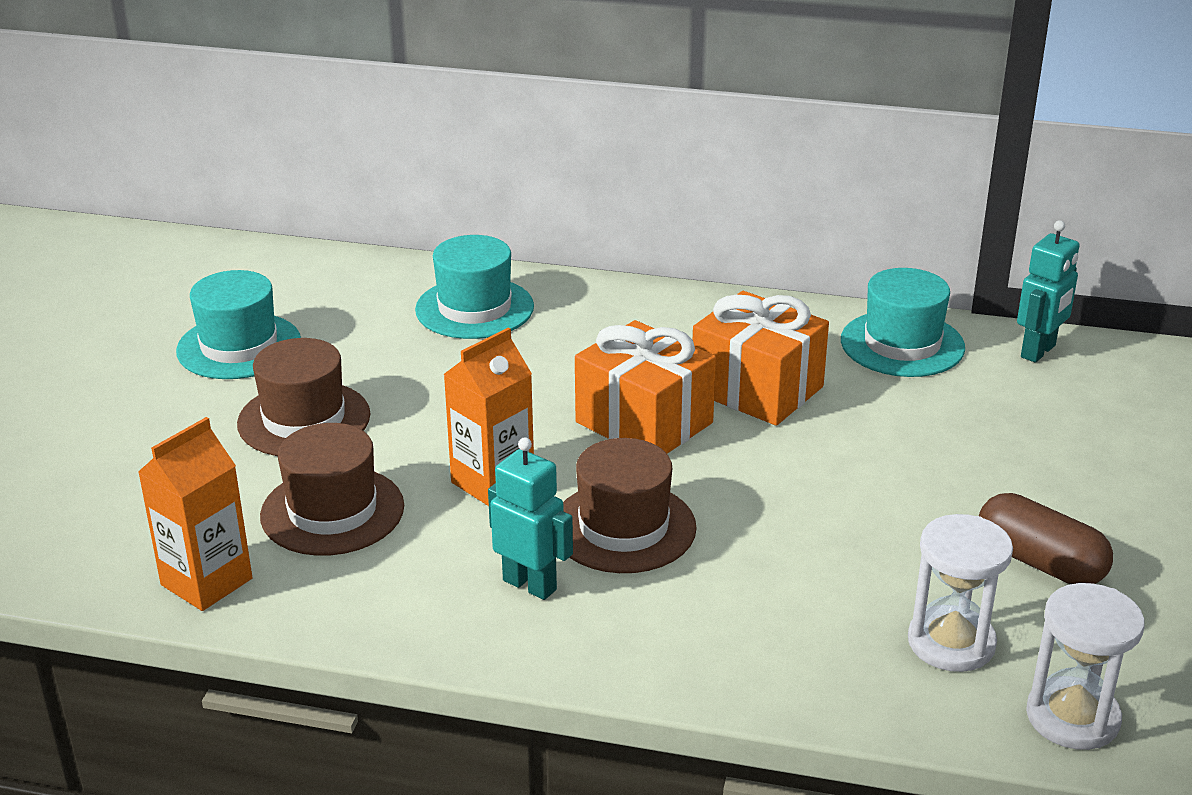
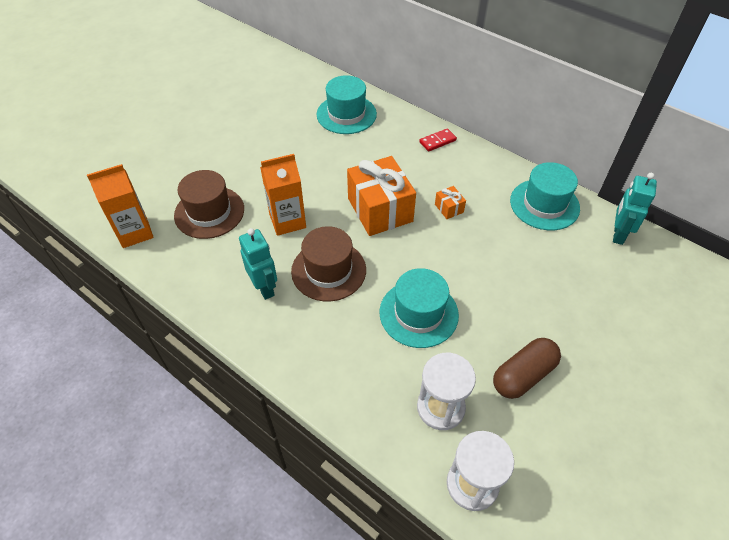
camera: 25 degrees right, 20 degrees up
turquoise hat [176,270,301,379] -> turquoise hat moved to [380,268,459,348]
brown hat [237,338,370,456] -> none
orange gift [693,291,829,426] -> orange gift [435,186,466,219], size x0.42
brown capsule [979,493,1113,584] -> brown capsule turned 75 degrees clockwise [493,338,561,399]
turquoise robot [1017,220,1080,363] -> turquoise robot turned 135 degrees clockwise [613,173,657,245]
none -> red domino [419,128,457,152]

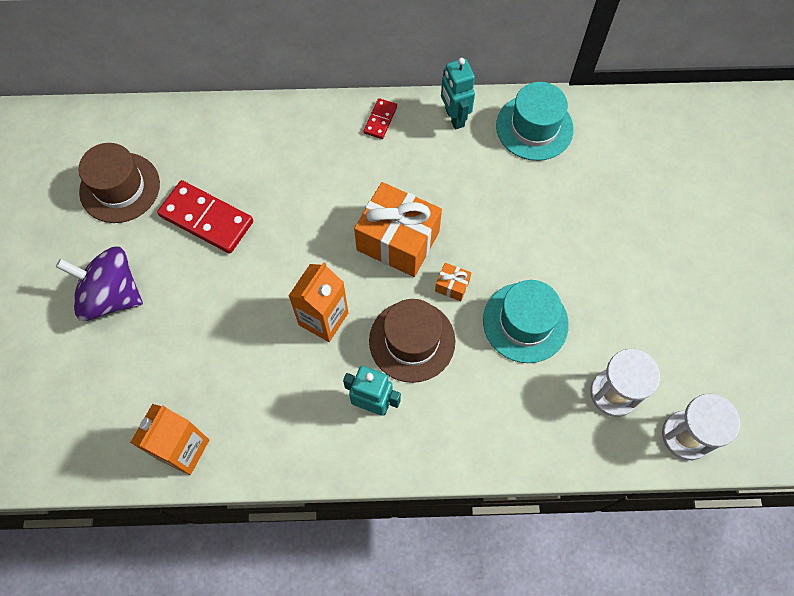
camera: 40 degrees left, 15 degrees up
brown hat [174,170,244,239] -> brown hat moved to [78,143,160,223]
turquoise hat [317,75,377,134] -> none
orange gift [435,186,466,219] -> orange gift moved to [435,263,471,301]
brown capsule [493,338,561,399] -> none
turquoise robot [613,173,657,245] -> turquoise robot moved to [441,58,475,130]
none -> purple spinning top [56,247,143,321]
none -> red domino [157,180,253,254]

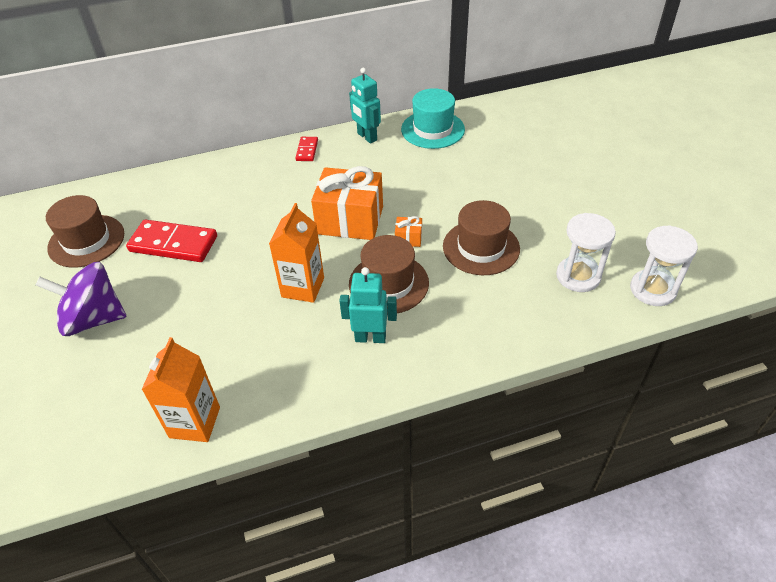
camera: 15 degrees left, 20 degrees down
turquoise hat [483,280,569,363] -> brown hat [443,200,520,275]

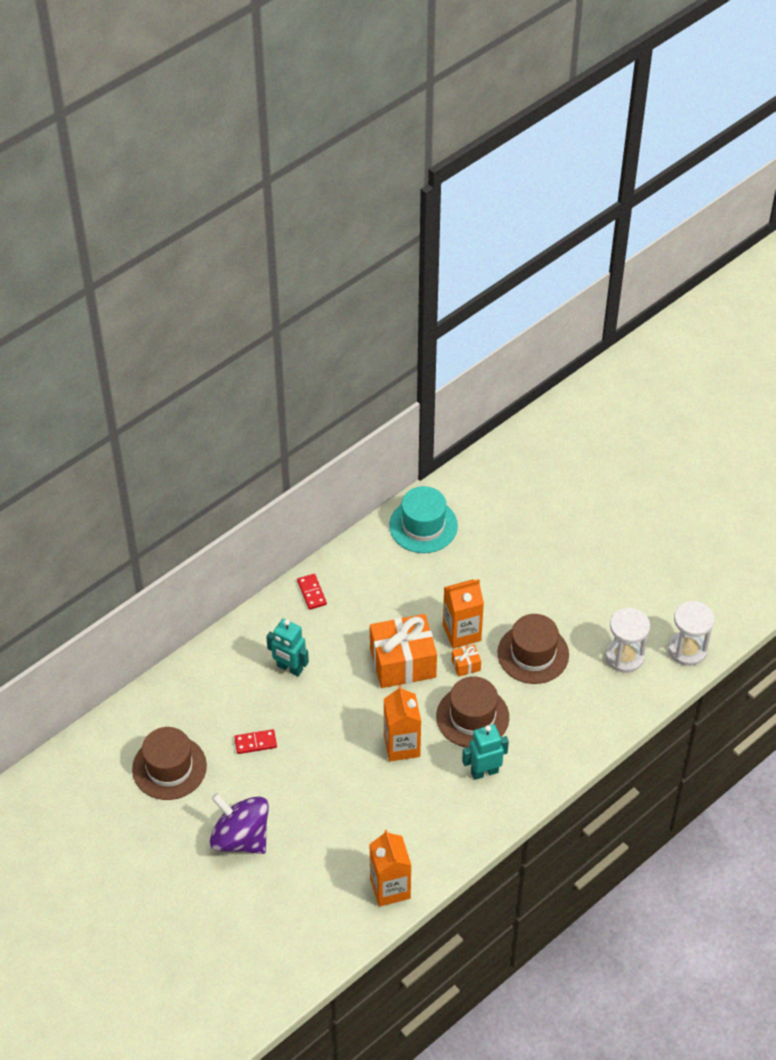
camera: 25 degrees left, 5 degrees up
purple spinning top [36,262,126,336] -> purple spinning top turned 60 degrees clockwise [210,793,269,854]
red domino [126,219,217,262] -> red domino [234,729,277,754], size x0.51
turquoise robot [349,68,381,144] -> turquoise robot moved to [266,619,309,677]
none -> orange carton [443,579,484,649]

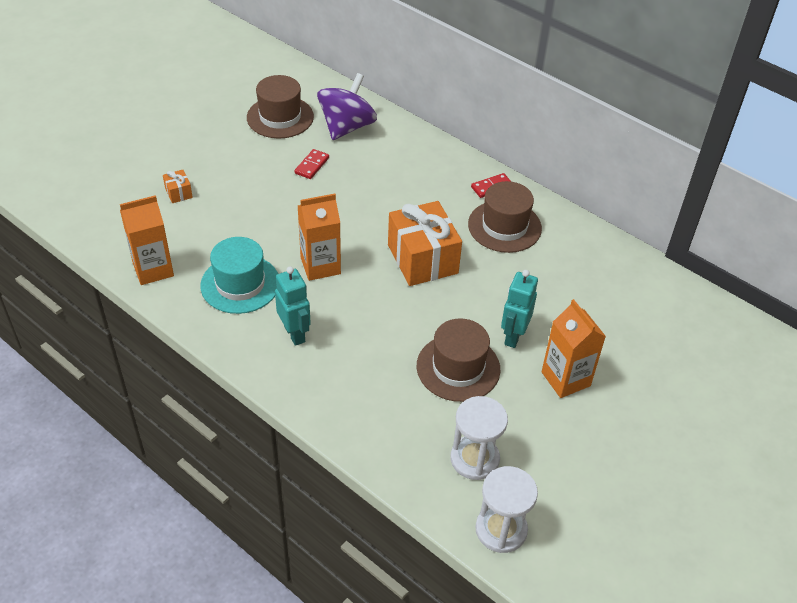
camera: 80 degrees right, 5 degrees down
purple spinning top [210,793,269,854] -> purple spinning top moved to [317,73,377,140]
red domino [234,729,277,754] -> red domino turned 45 degrees clockwise [294,149,329,179]
turquoise robot [266,619,309,677] -> turquoise robot moved to [501,270,538,348]
turquoise hat [389,486,458,553] -> turquoise hat moved to [200,237,278,314]
brown hat [436,676,509,748] -> brown hat moved to [468,181,542,253]
orange carton [443,579,484,649] -> orange carton moved to [541,299,606,398]
orange gift [452,644,481,677] -> orange gift moved to [163,170,193,203]

